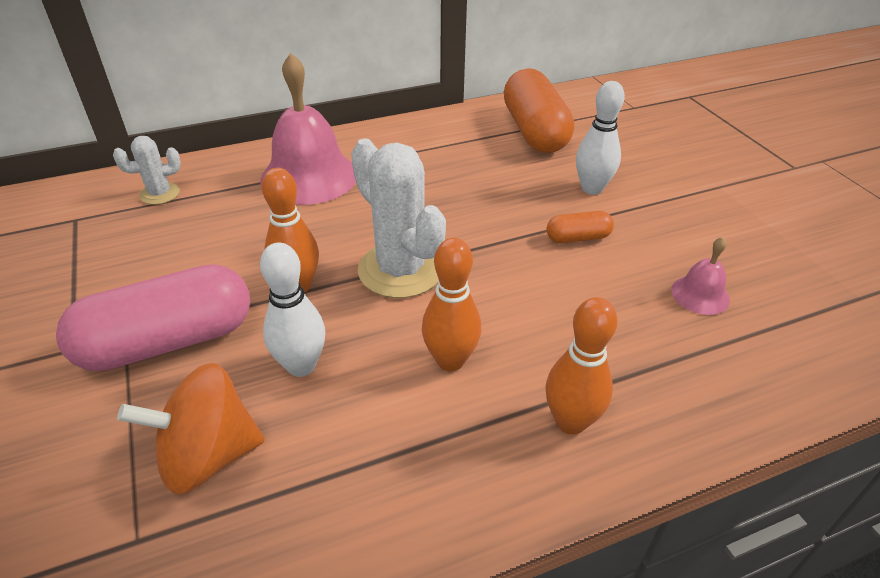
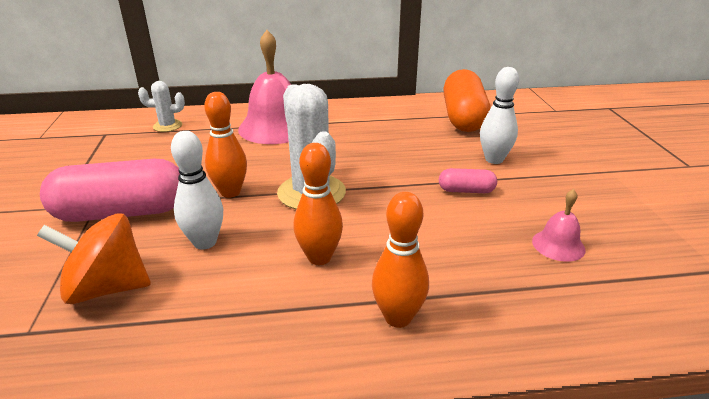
camera: 15 degrees right, 10 degrees down
orange capsule [547,211,614,243] -> pink capsule [439,168,497,193]

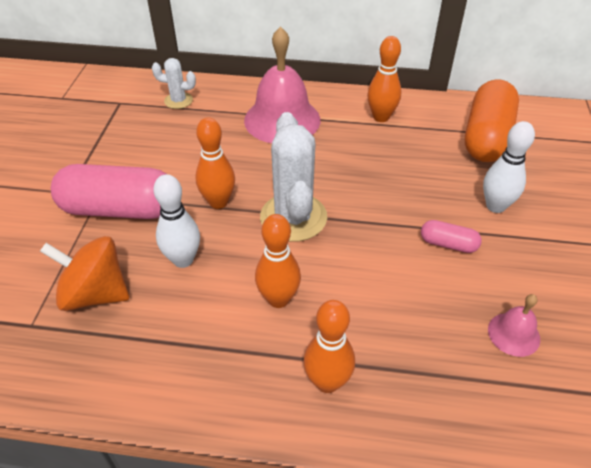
camera: 15 degrees right, 15 degrees up
none -> orange bowling pin [367,36,402,122]

